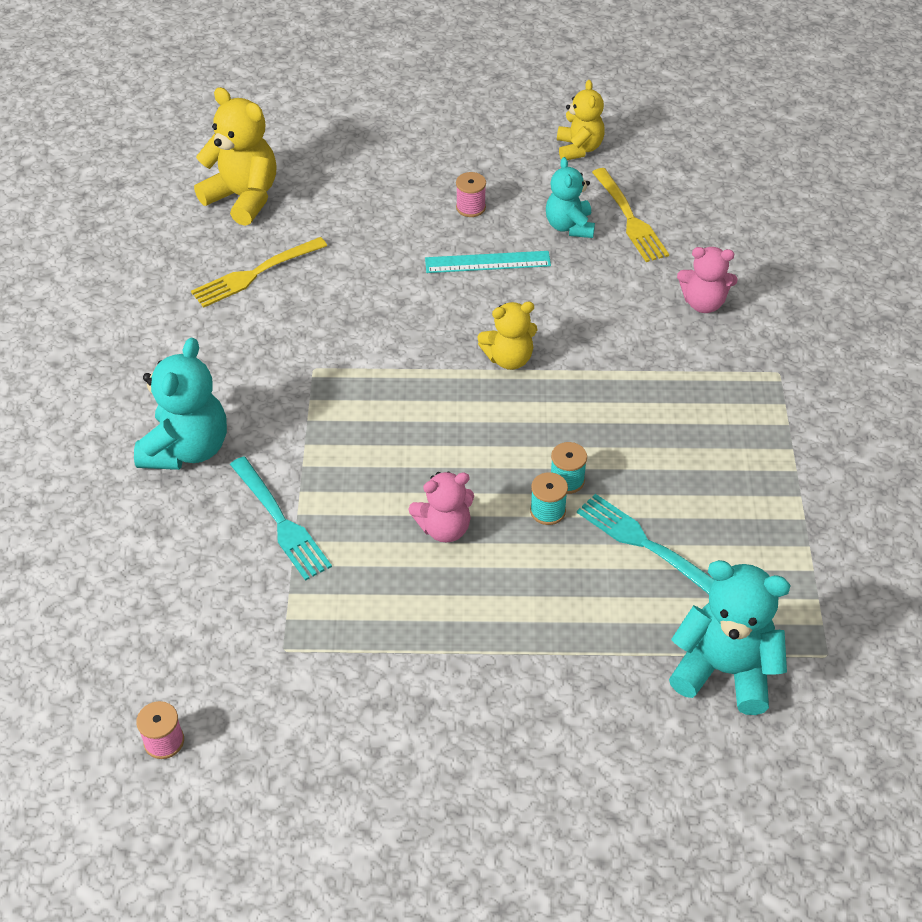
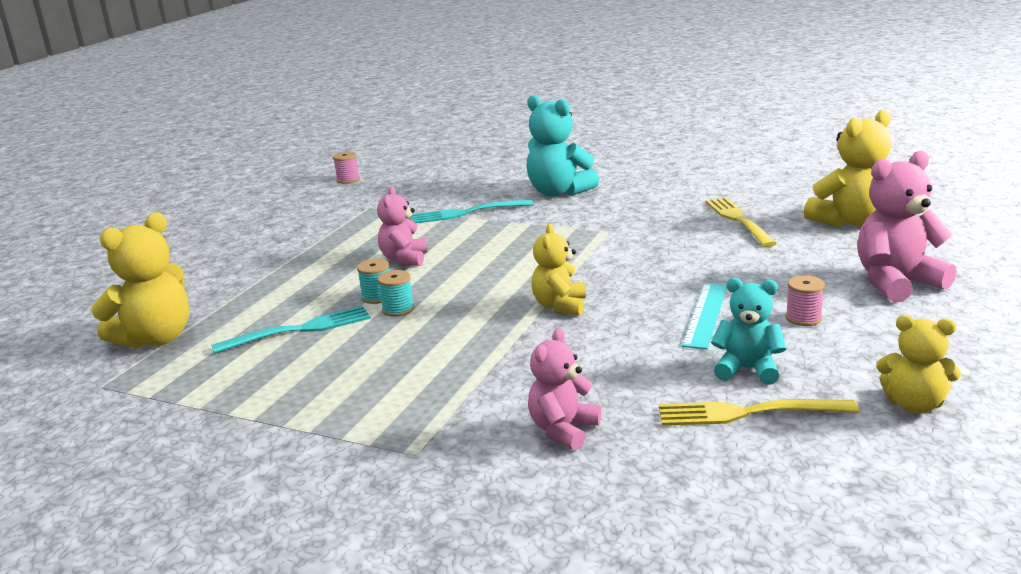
camera: 115 degrees right, 25 degrees down
turquoise teddy bear [669,560,791,715] -> yellow teddy bear [91,213,189,349]
none -> pink teddy bear [857,150,957,303]

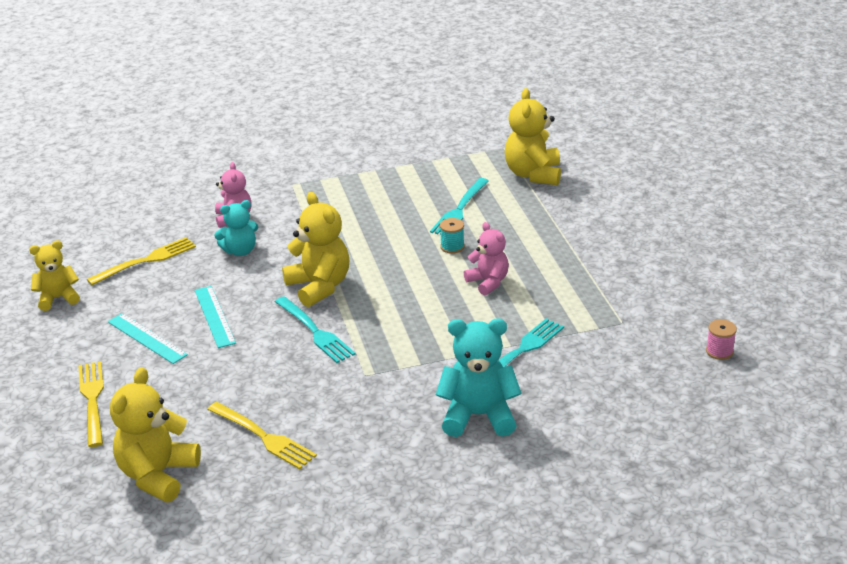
camera: 140 degrees right, 10 degrees up
turquoise spool [378,270,414,317] -> none
yellow teddy bear [532,224,586,315] -> yellow teddy bear [282,192,349,307], size x1.56
turquoise teddy bear [711,278,786,385] -> turquoise teddy bear moved to [214,200,258,256]
pink spool [786,275,825,326] -> turquoise ruler [108,313,188,364]
pink teddy bear [857,150,957,303] -> yellow fork [79,361,104,447]
none -> turquoise fork [275,296,356,363]

